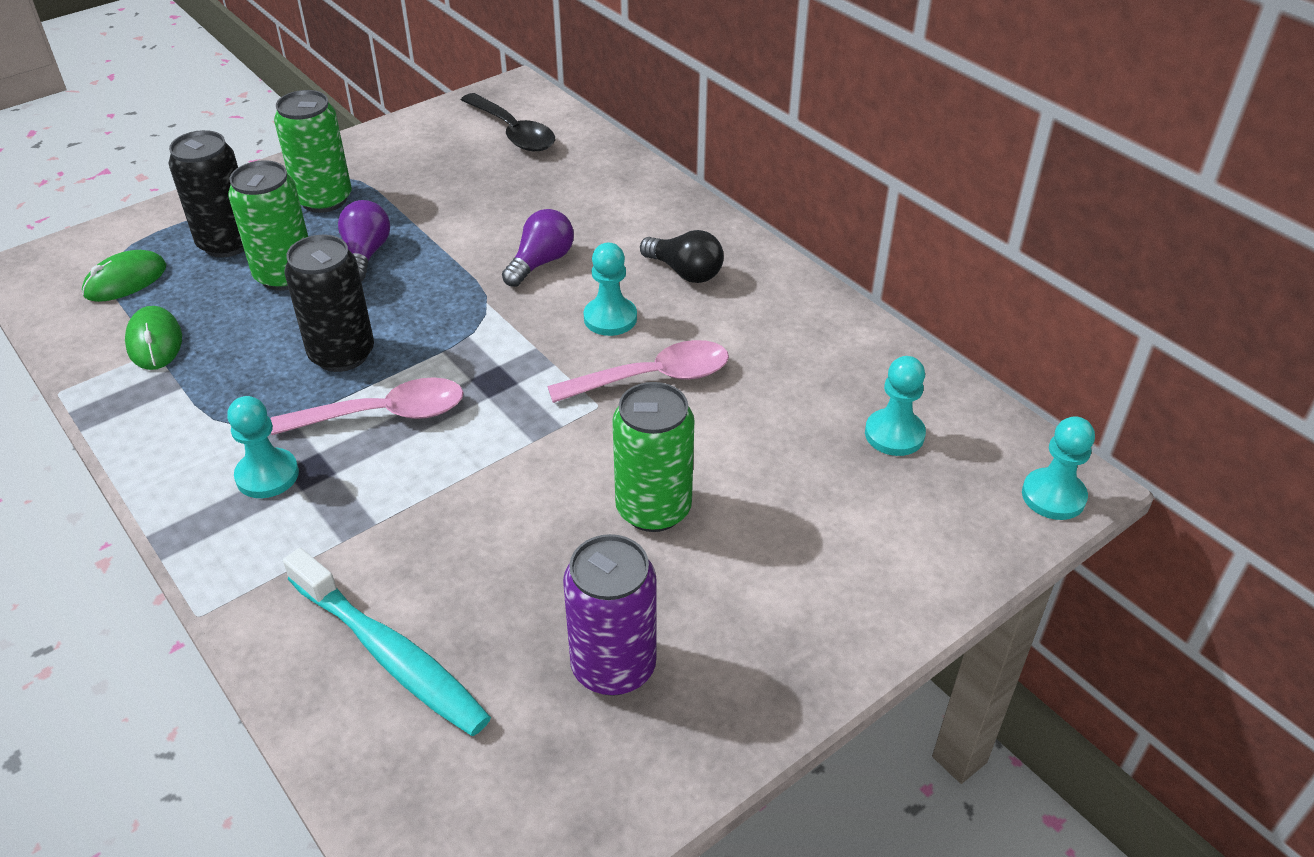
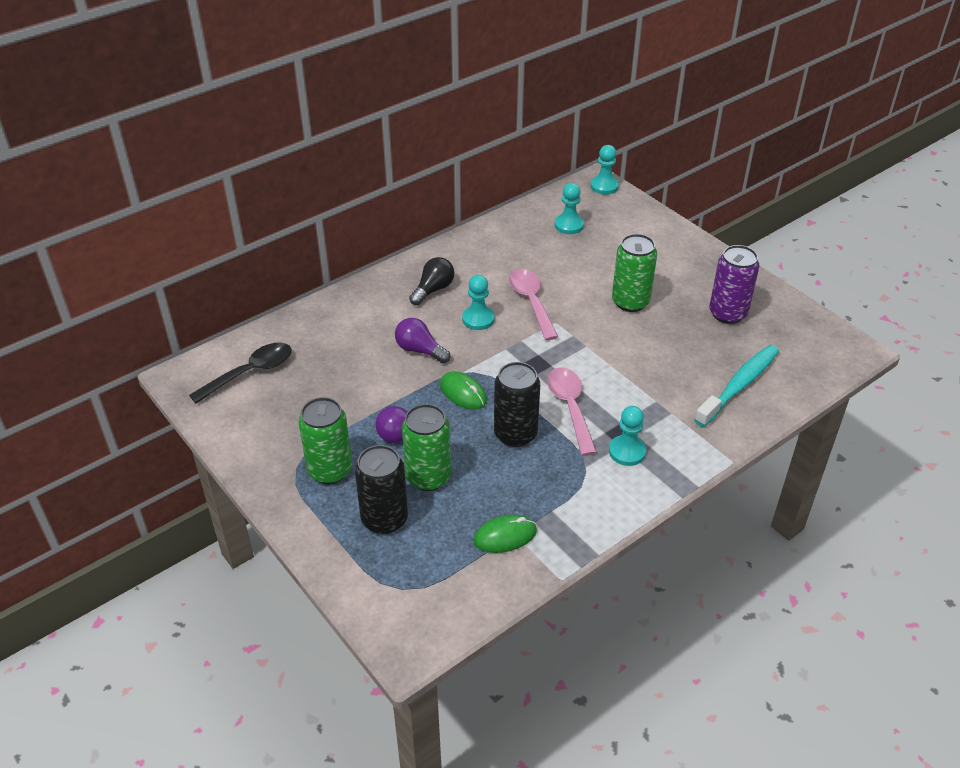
camera: 90 degrees left, 0 degrees up
green mouse [82,250,167,302] -> green mouse moved to [440,371,487,410]

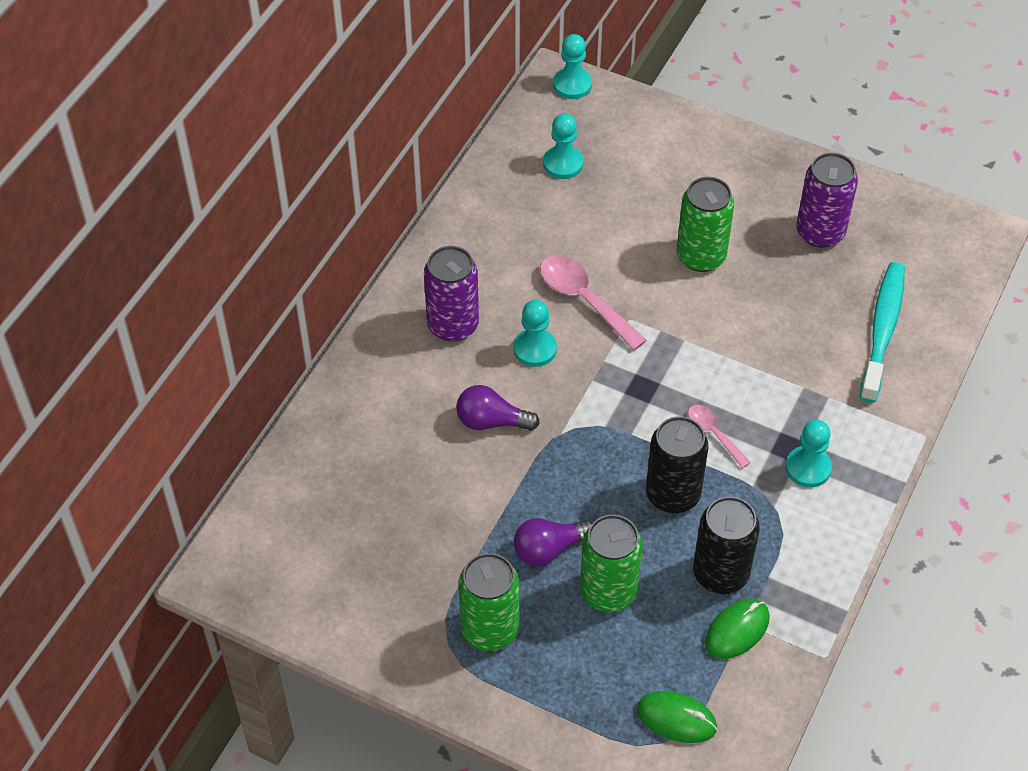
camera: 25 degrees left, 10 degrees up
black spoon [189,343,292,403] -> none
black can [355,445,408,534] -> black can moved to [693,496,760,594]
black light bulb [409,257,454,305] -> purple can [424,246,479,342]
green mouse [440,371,487,410] -> green mouse moved to [637,691,717,743]
pink spoon [547,367,597,456] -> pink spoon [688,405,751,468], size x0.58

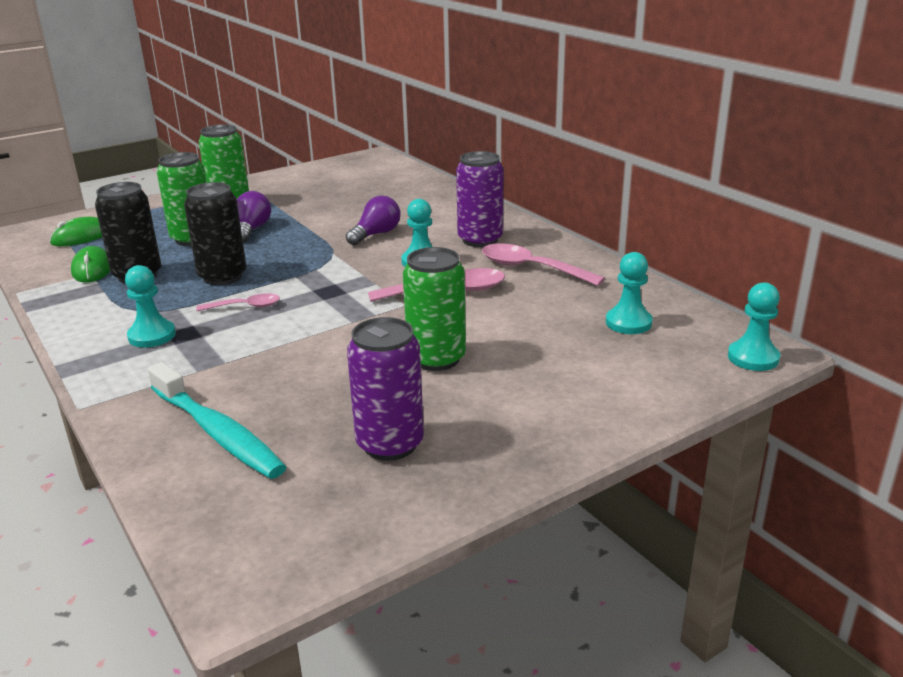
camera: 120 degrees right, 25 degrees down
none -> pink spoon [482,243,605,286]

